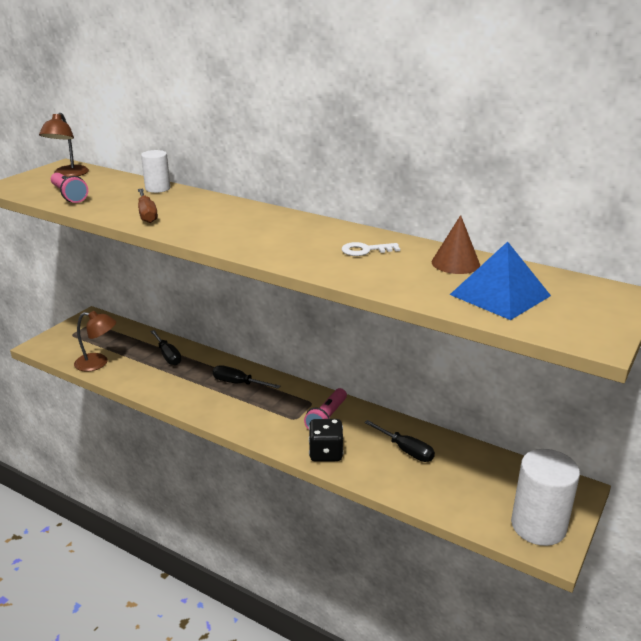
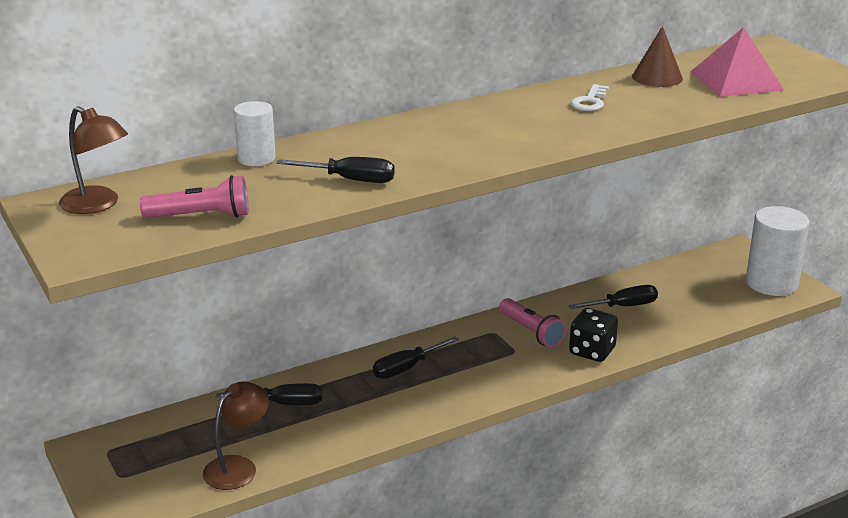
camera: 60 degrees left, 0 degrees up
brown screwdriver [138,189,158,223] -> black screwdriver [276,157,395,183]
blue pyramid [450,242,551,320] -> pink pyramid [690,27,784,97]

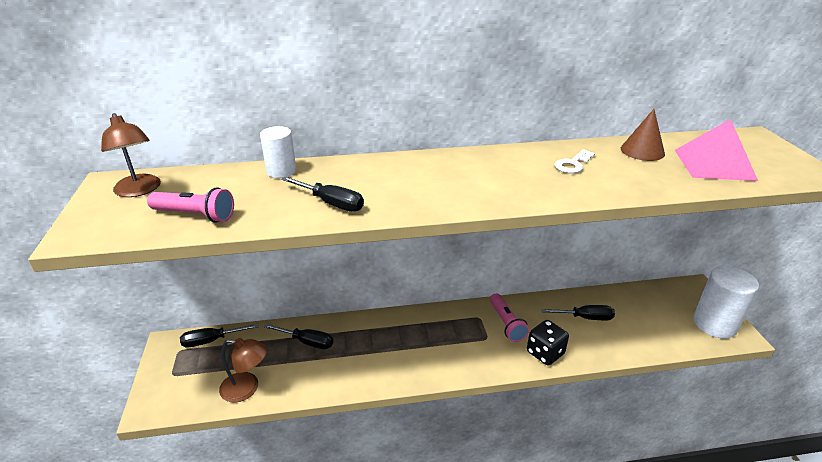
camera: 20 degrees right, 5 degrees up
brown lamp [203,381,269,490] -> brown lamp turned 45 degrees clockwise [219,338,268,403]
black screwdriver [373,337,459,379] -> black screwdriver moved to [180,324,259,347]

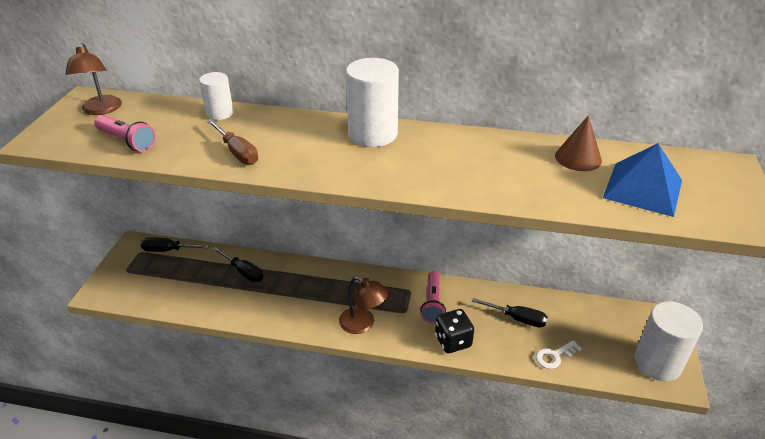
camera: 20 degrees right, 5 degrees up
brown lamp [219,338,268,403] -> brown lamp moved to [339,277,389,334]
black screwdriver [281,176,364,212] -> brown screwdriver [208,120,258,165]
white key [554,149,595,173] -> white key moved to [535,340,582,369]
pink pyramid [675,119,758,181] -> blue pyramid [603,143,682,217]
none -> white cylinder [346,58,399,147]

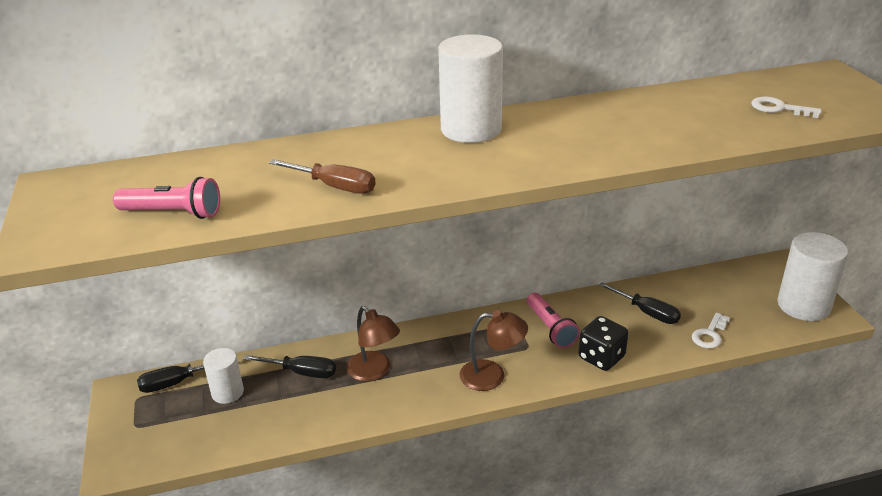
camera: 25 degrees left, 5 degrees down
brown lamp [65,43,122,115] -> brown lamp moved to [346,306,400,382]
white cylinder [199,72,233,120] -> white cylinder moved to [203,348,244,404]
black screwdriver [472,298,548,327] -> black screwdriver turned 45 degrees clockwise [599,282,681,324]
brown cone [555,115,602,171] -> none
blue pyramid [603,143,682,217] -> white key [751,97,822,118]

